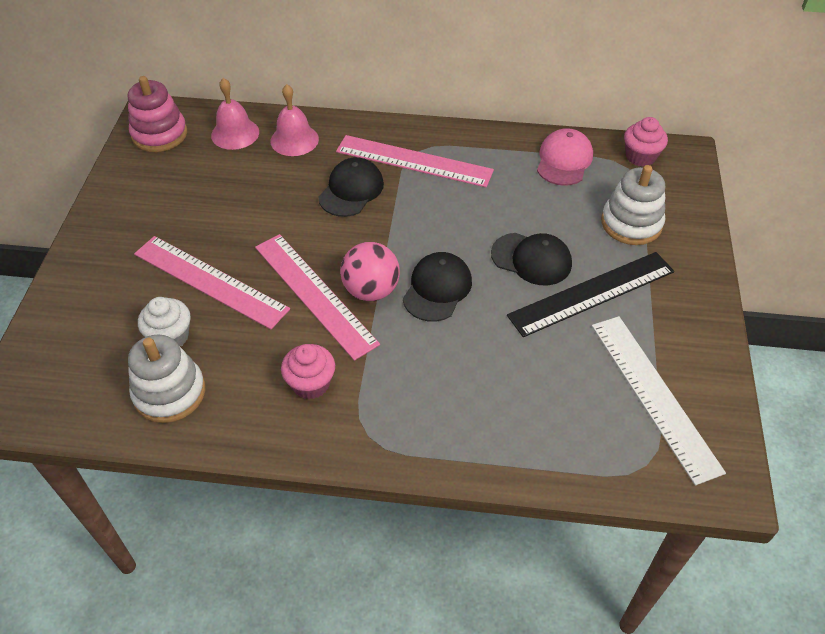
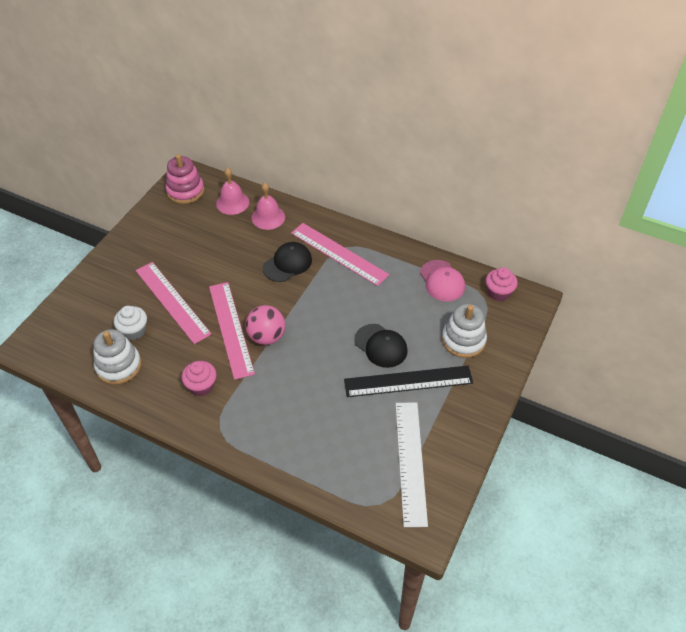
camera: 20 degrees right, 0 degrees up
black cap [403,252,472,322] -> none
pink cap [537,128,593,186] -> pink cap turned 120 degrees clockwise [420,260,465,301]

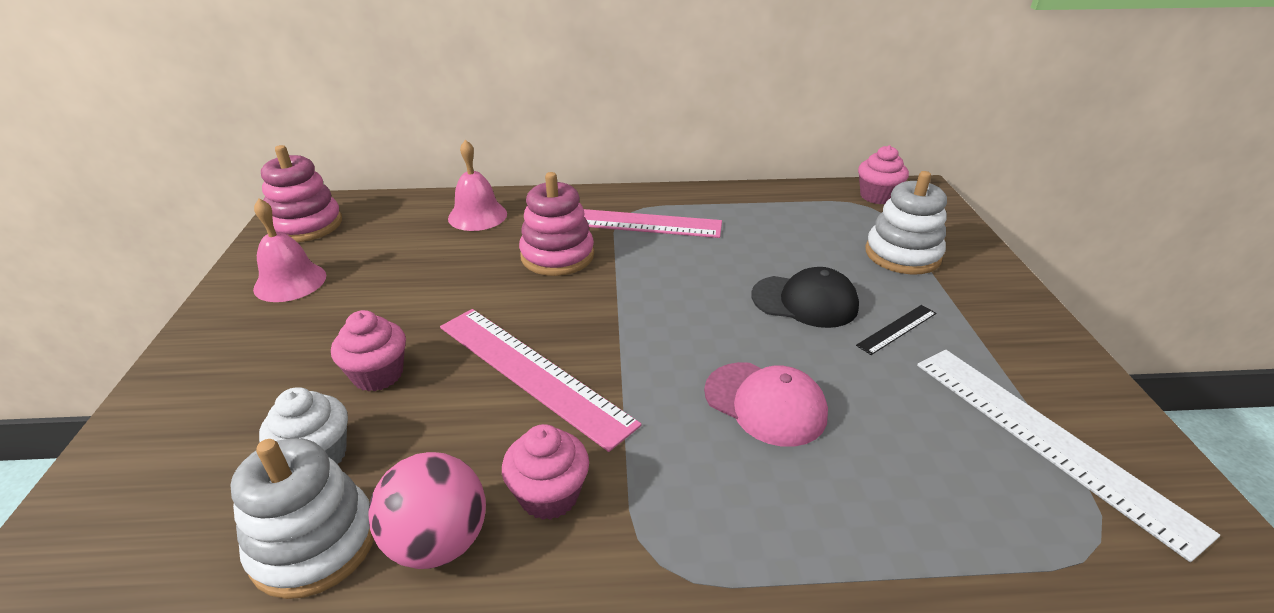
camera: 30 degrees left, 15 degrees down
pink ruler [136,262,212,344] -> pink cupcake [331,310,406,391]
pink bell [216,168,249,215] -> pink bell moved to [253,199,326,302]
pink ball [245,305,285,345] -> pink ball moved to [368,452,486,569]
black cap [263,242,312,282] -> pink stacking toy [519,172,594,276]
black ruler [344,366,473,397] -> black ruler [856,305,936,355], size x0.45
pink cap [420,260,465,301] -> pink cap moved to [704,362,828,447]

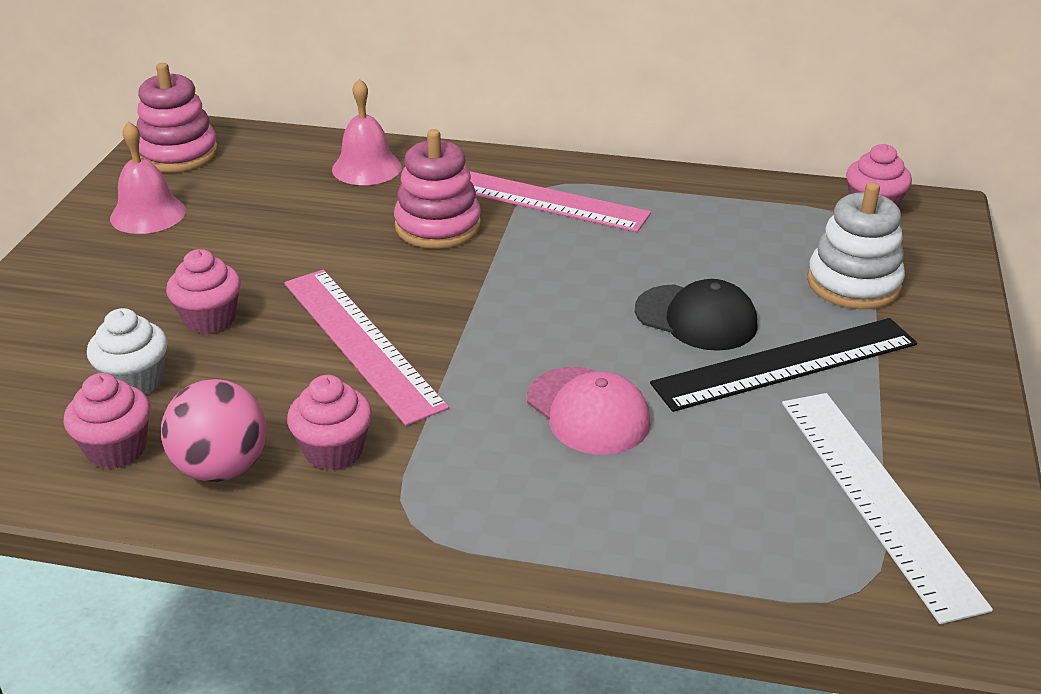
camera: 15 degrees right, 0 degrees up
white stacking toy [230,438,374,599] -> pink cupcake [63,373,151,469]
black ruler [856,305,936,355] -> black ruler [650,318,917,412], size x2.21

